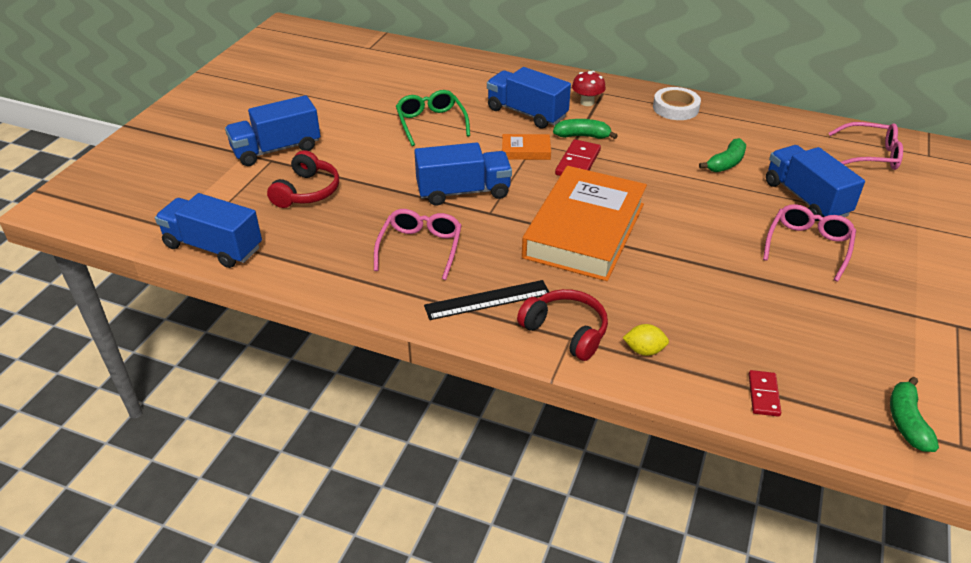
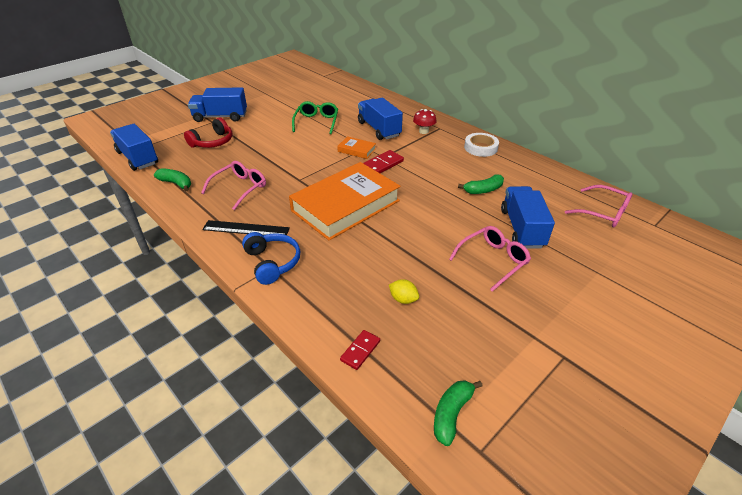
camera: 25 degrees right, 0 degrees up
blue truck [414,142,512,206] -> none
red headphones [517,289,608,361] -> blue headphones [242,232,300,285]
green banana [553,119,618,139] -> green banana moved to [154,168,191,191]
yellow lemon [623,324,669,356] -> yellow lemon moved to [389,279,419,304]

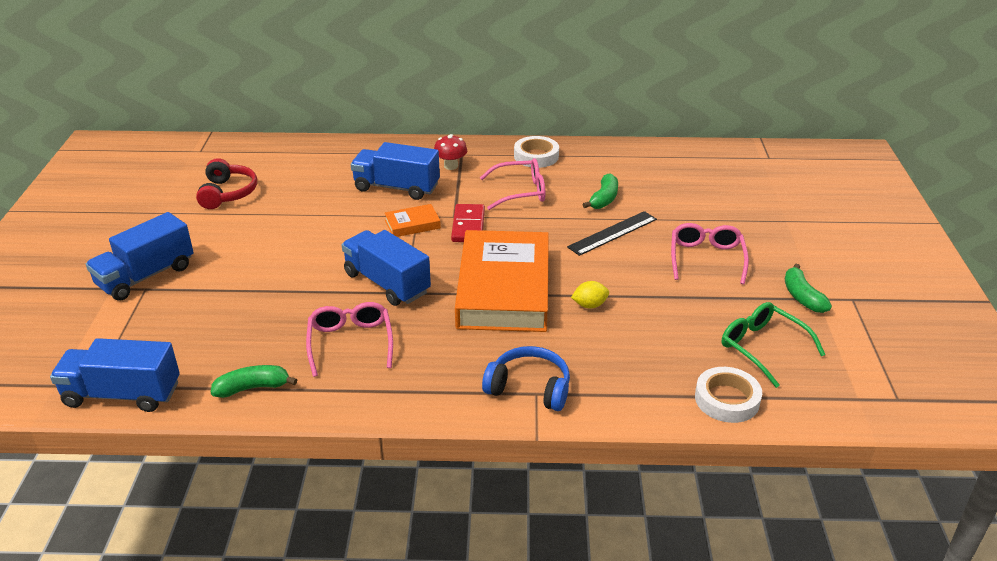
camera: 45 degrees left, 5 degrees down
red headphones [184,117,232,148] -> red headphones moved to [196,158,257,209]
black ruler [202,220,290,235] -> black ruler moved to [567,211,657,256]
green glasses [292,101,338,134] -> green glasses moved to [722,302,825,388]
red domino [340,330,380,370] -> white tape [695,367,762,423]
yellow lemon [389,279,419,304] -> yellow lemon moved to [571,281,609,308]
green banana [434,380,482,446] -> green banana moved to [785,264,832,313]
blue truck [501,186,555,249] -> blue truck moved to [342,230,431,306]
pink glasses [565,185,632,228] -> pink glasses moved to [480,158,545,210]

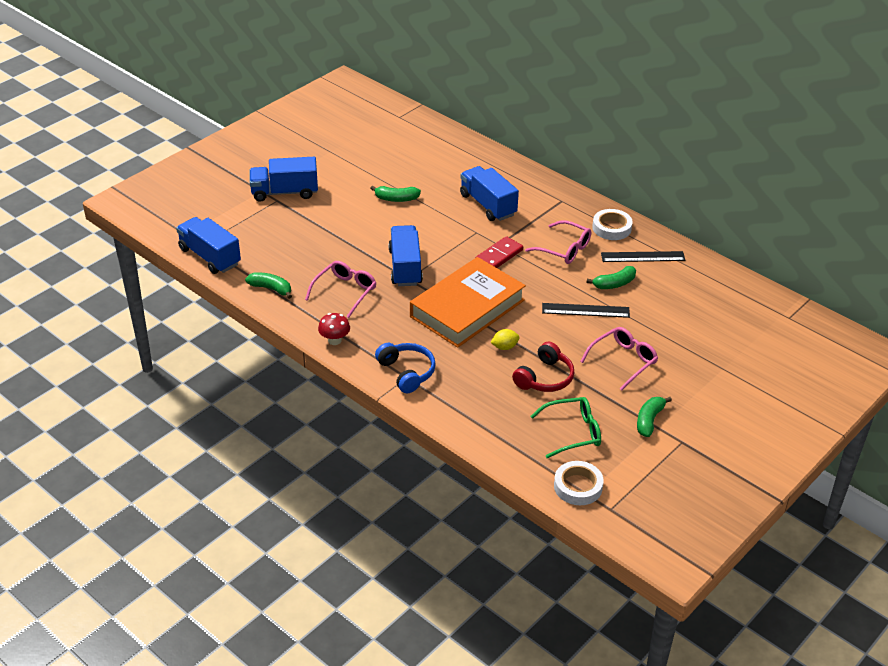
camera: 40 degrees right, 5 degrees up
red headphones [196,158,257,209] -> red headphones moved to [512,341,574,392]
orange book [385,204,441,237] -> none
red mushroom [434,134,467,170] -> red mushroom moved to [318,313,350,345]
yellow lemon [571,281,609,308] -> yellow lemon turned 45 degrees counterclockwise [490,329,520,350]
white tape [695,367,762,423] -> white tape moved to [554,461,604,505]
green glasses [722,302,825,388] -> green glasses turned 75 degrees clockwise [530,397,601,458]
none -> green banana [370,186,421,202]
none -> black ruler [601,251,685,262]

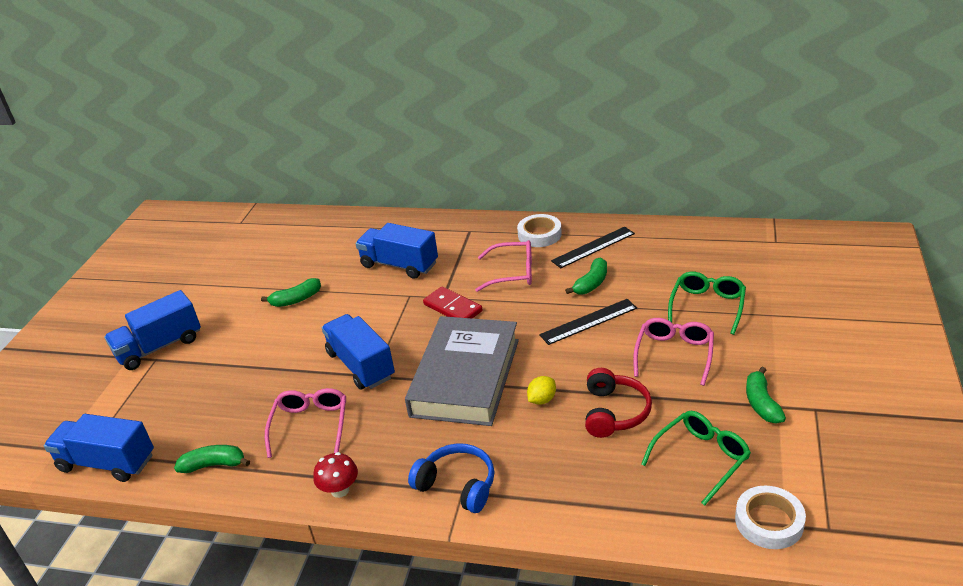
camera: 25 degrees left, 5 degrees down
orange book [410,257,526,348] -> grey book [405,316,519,426]
red domino [475,236,523,268] -> red domino turned 60 degrees counterclockwise [423,286,483,319]
none -> green glasses [668,272,746,335]

